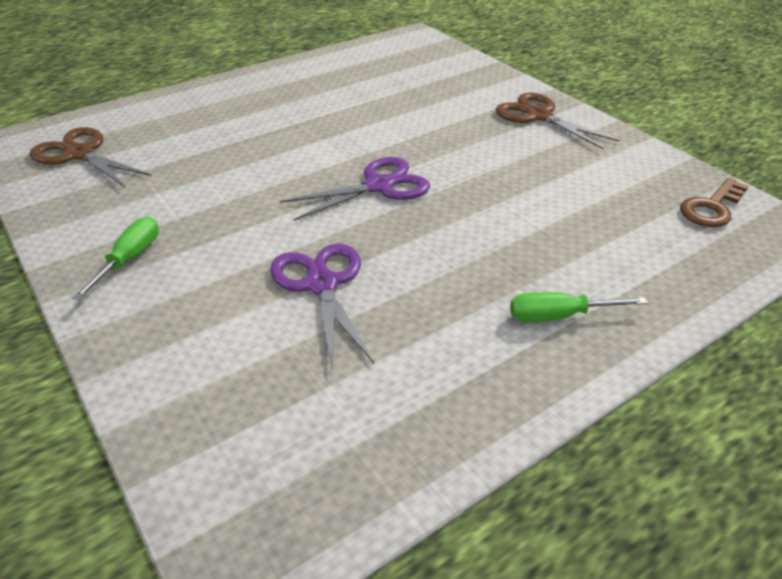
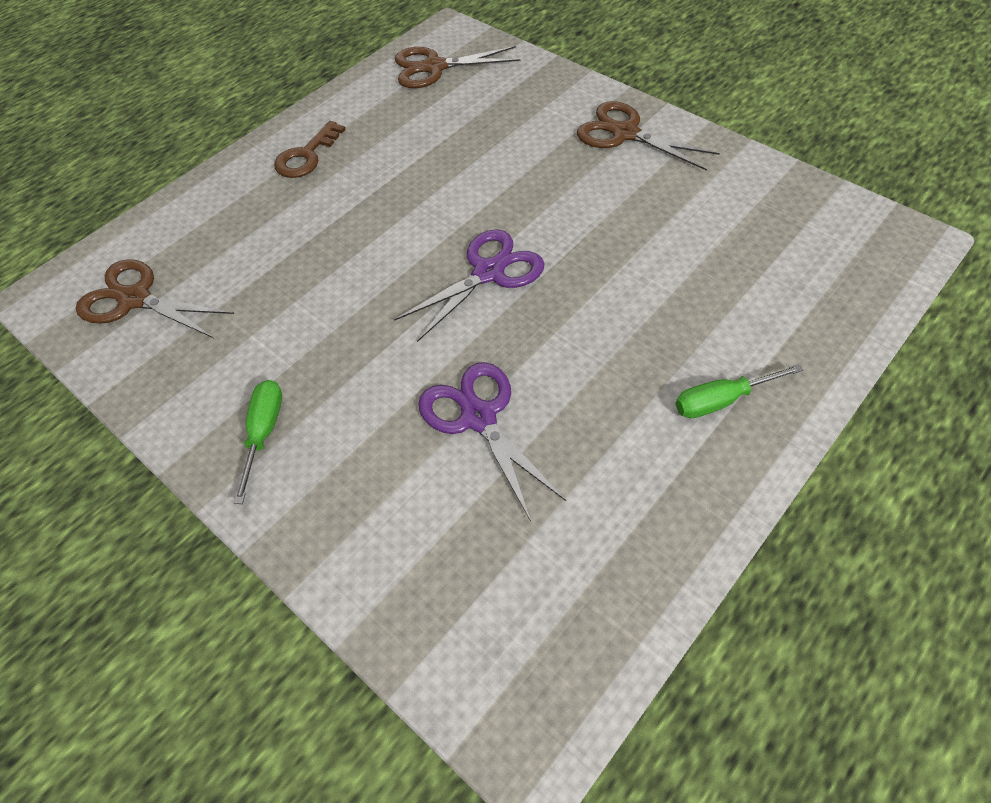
camera: 10 degrees left, 15 degrees up
brown key [680,178,749,227] -> brown key moved to [274,121,346,178]
none -> brown scissors [395,46,520,88]

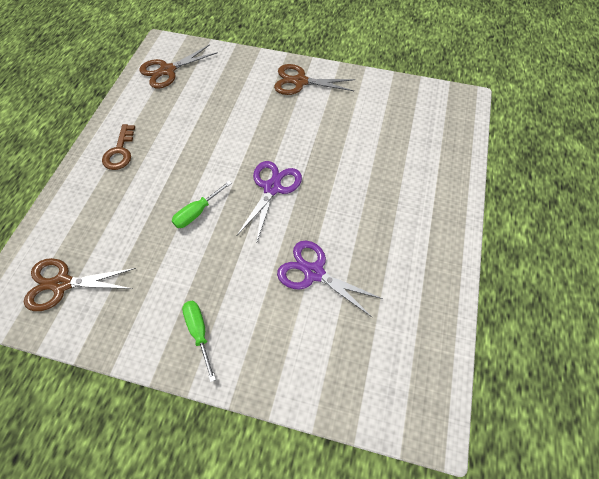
camera: 30 degrees left, 5 degrees up
green screwdriver [676,364,803,418] -> green screwdriver moved to [172,181,232,228]

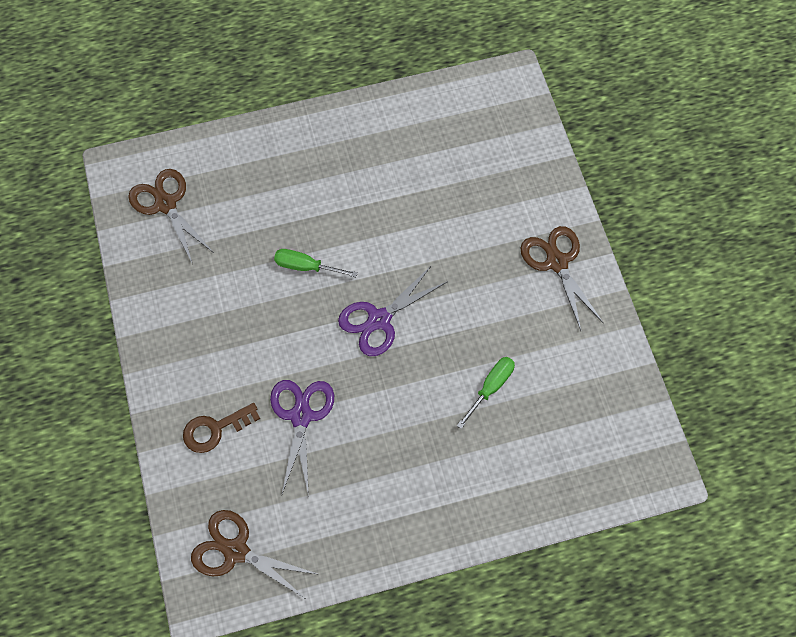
camera: 60 degrees right, 5 degrees up
brown key [102,124,135,170] -> brown key moved to [183,403,260,453]
brown scissors [139,44,218,89] -> brown scissors moved to [191,510,320,600]
green screwdriver [182,301,216,382] -> green screwdriver moved to [457,357,515,429]
purple scissors [237,161,302,241] -> purple scissors turned 150 degrees clockwise [338,265,448,356]

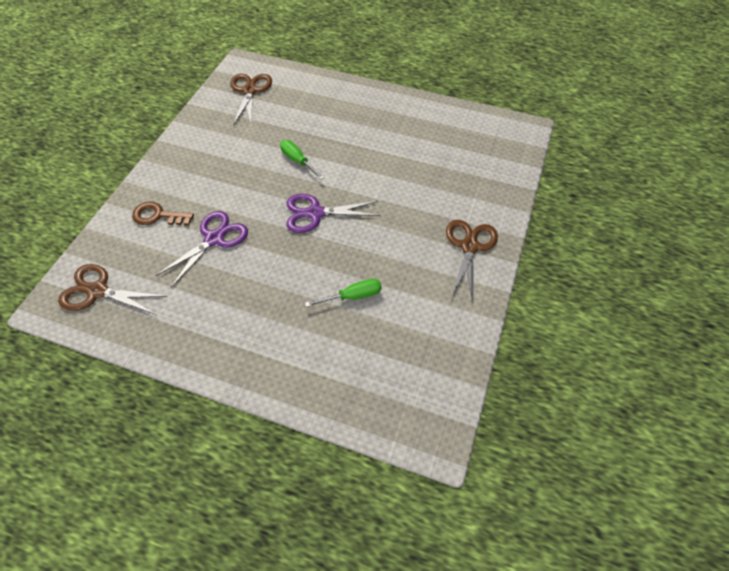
camera: 35 degrees right, 10 degrees down
brown scissors [191,510,320,600] -> brown scissors turned 45 degrees counterclockwise [58,264,167,314]

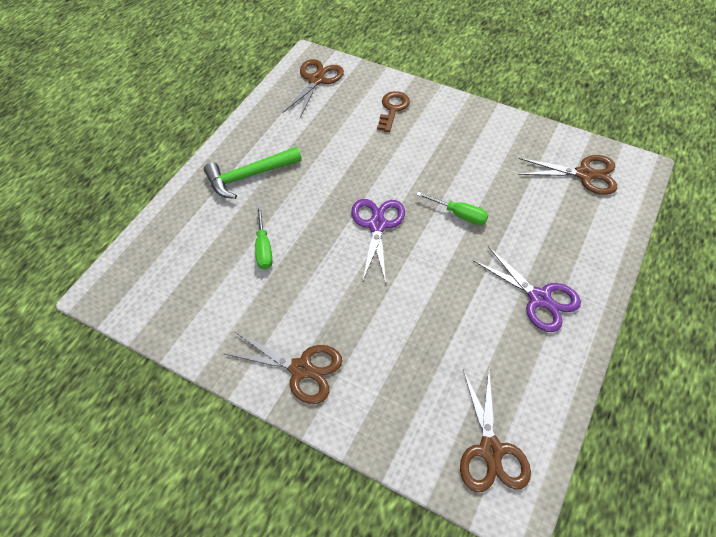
camera: 100 degrees right, 0 degrees up
purple scissors [155,211,248,288] -> purple scissors moved to [473,246,581,332]
green screwdriver [280,140,324,180] -> green screwdriver turned 60 degrees clockwise [416,191,488,225]
none -> green hammer [204,147,302,199]
none -> brown scissors [460,370,531,492]

